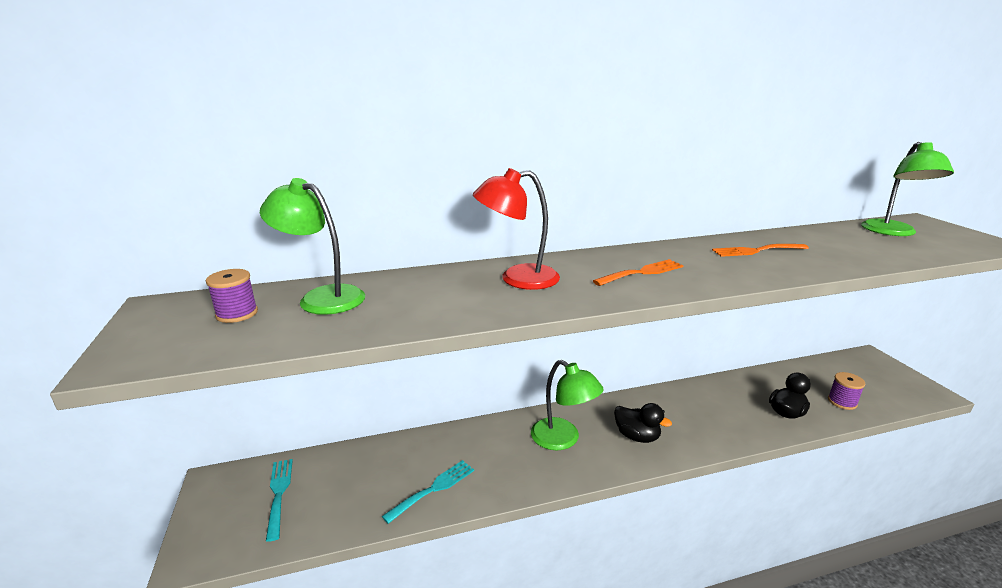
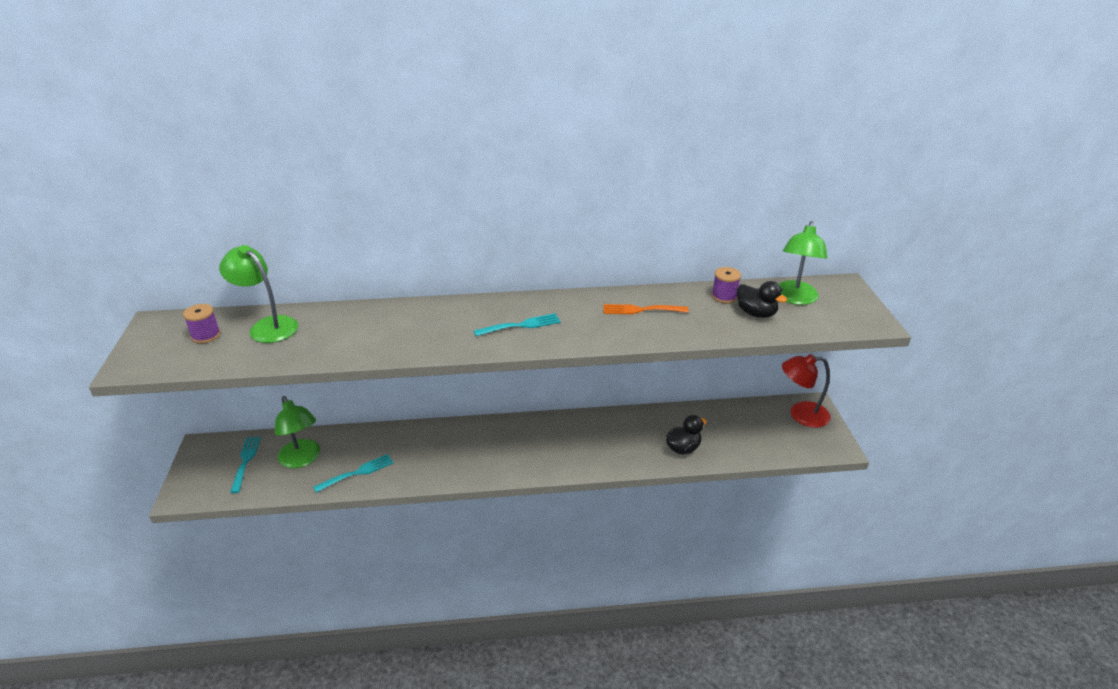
camera: 10 degrees right, 10 degrees up
red lamp [473,168,560,290] -> red lamp moved to [782,354,831,428]
green lamp [531,360,604,451] -> green lamp moved to [275,396,320,468]
orange fork [593,259,684,286] -> turquoise fork [474,313,561,336]
black duck [614,403,672,443] -> black duck moved to [737,281,787,318]
purple spool [828,372,865,410] -> purple spool moved to [712,267,741,304]

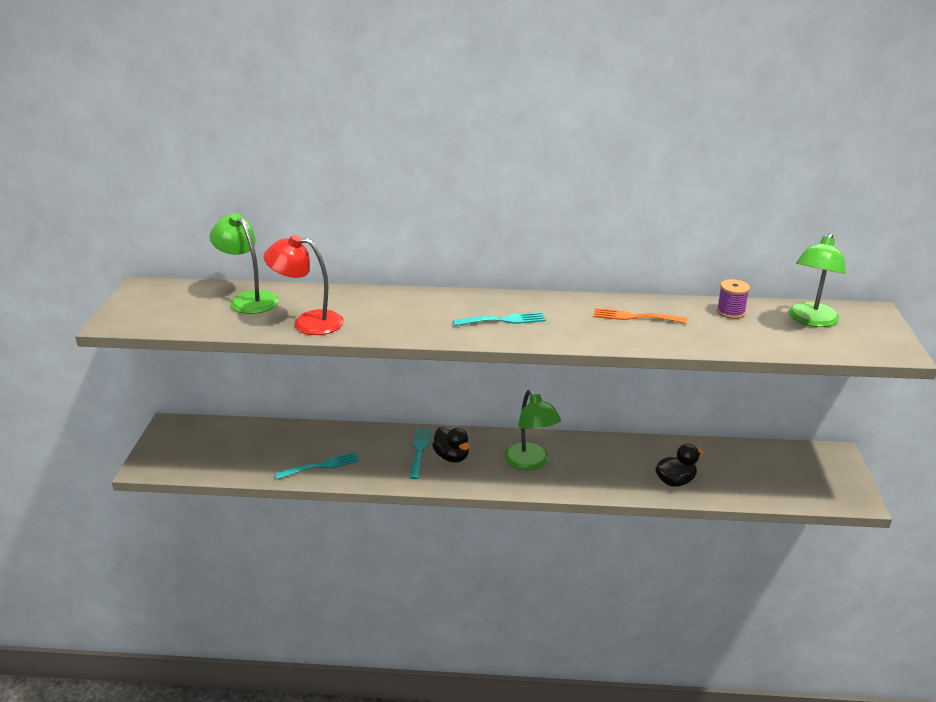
camera: 10 degrees right, 5 degrees down
purple spool [183,304,221,343] -> none
turquoise fork [230,436,261,493] -> turquoise fork moved to [409,428,431,479]
green lamp [275,396,320,468] -> green lamp moved to [504,390,561,470]
black duck [737,281,787,318] -> black duck moved to [432,427,470,463]
red lamp [782,354,831,428] -> red lamp moved to [264,234,344,335]

